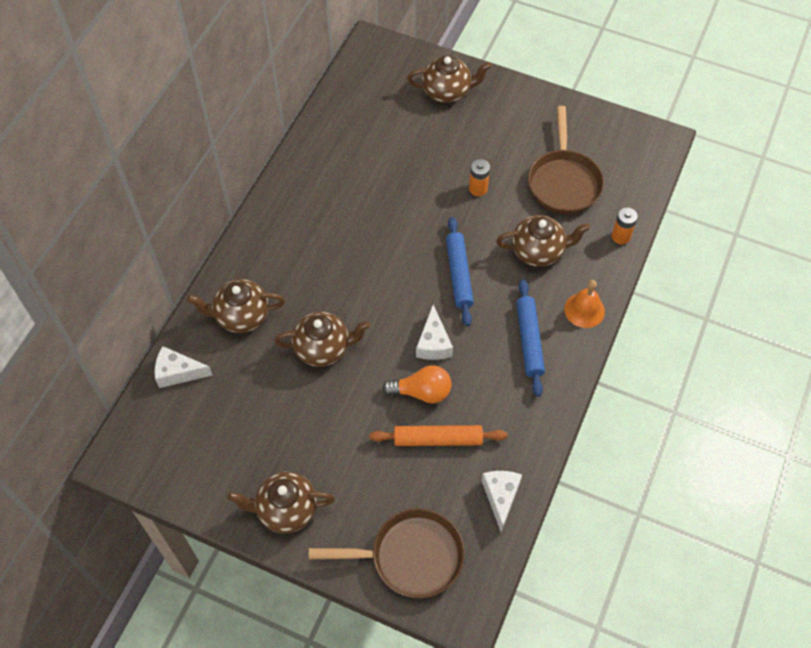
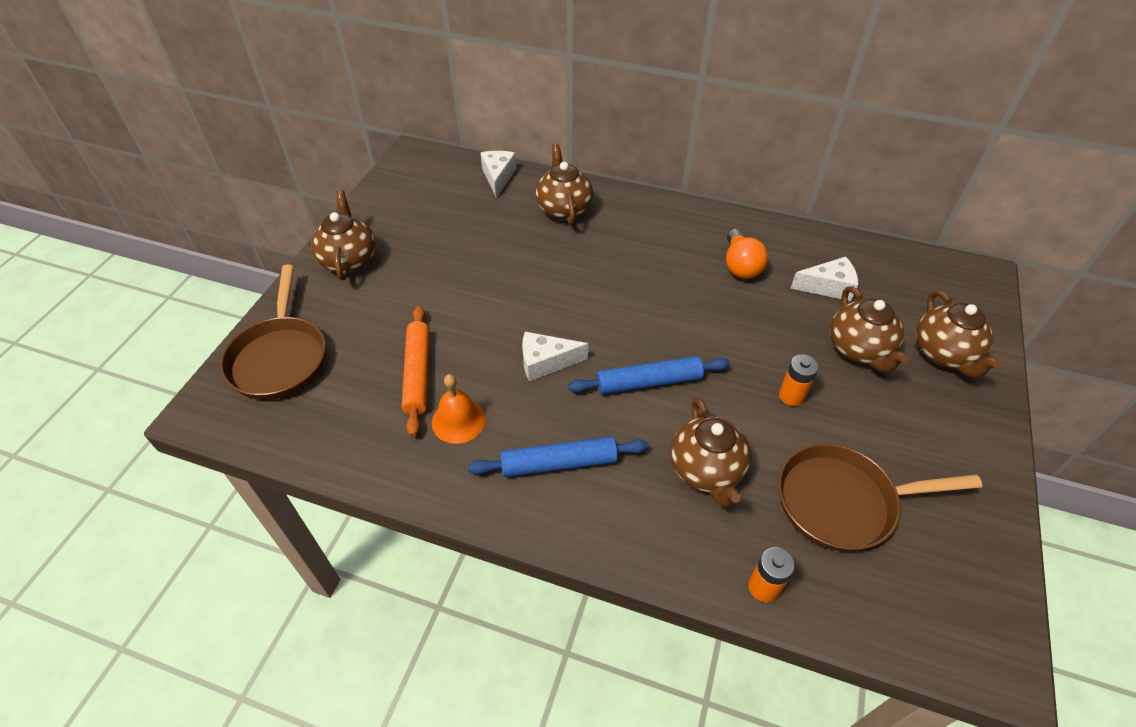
camera: 85 degrees right, 10 degrees down
brown teapot [274,312,370,367] -> brown teapot moved to [830,286,909,373]
orange light bulb [382,365,451,404] -> orange light bulb moved to [726,229,768,279]
white cheese [482,471,522,532] -> white cheese moved to [790,257,858,301]
orange bell [564,280,605,328] -> orange bell moved to [432,374,486,444]

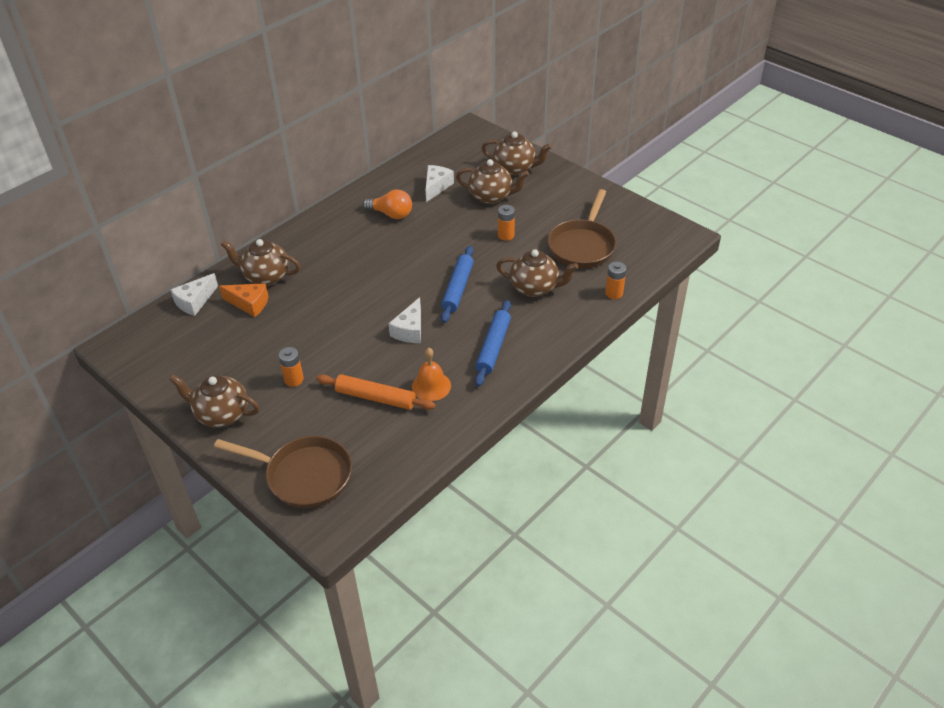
camera: 65 degrees left, 5 degrees down
white cheese [480,151,516,198] -> white cheese turned 75 degrees counterclockwise [170,273,218,316]
none -> orange cheese [219,283,269,317]
none -> orange battery [278,347,304,387]

